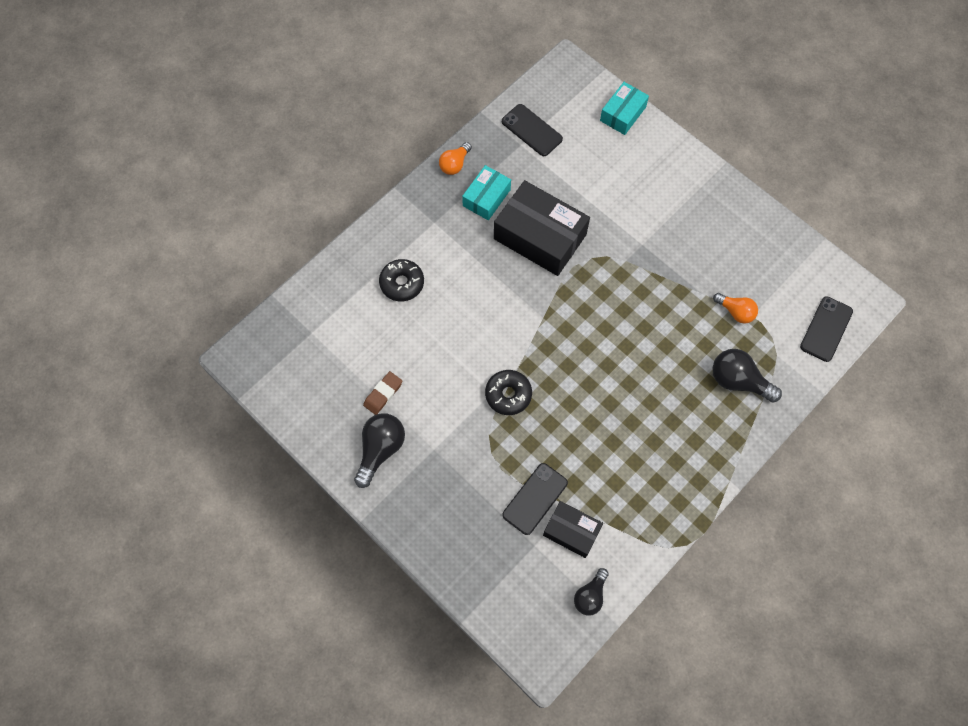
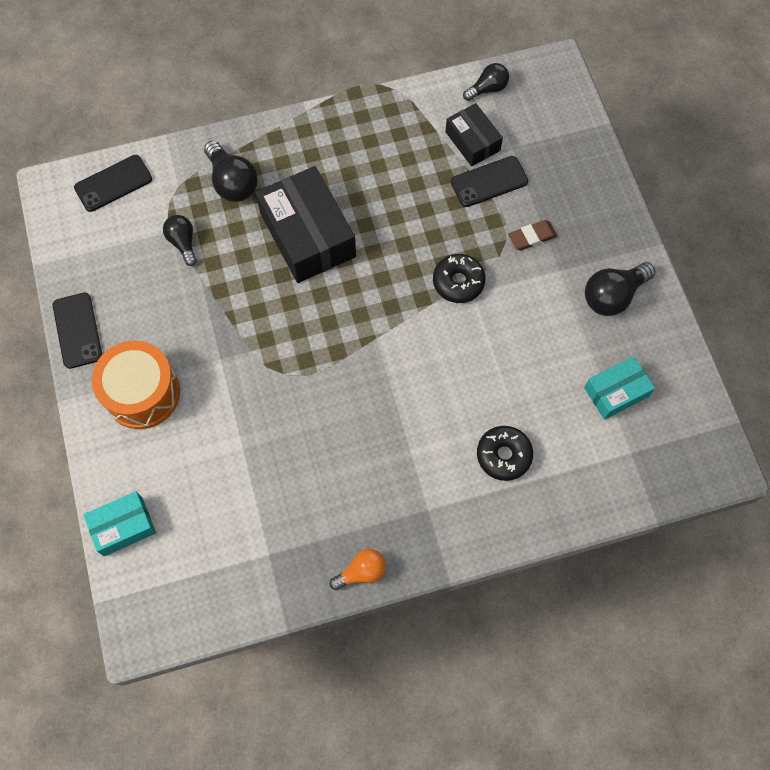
camera: 150 degrees left, 0 degrees up
brown eraser [363,371,402,415] -> brown eraser moved to [508,220,557,251]
turquoise box [462,165,511,220] -> turquoise box moved to [584,356,655,420]
black box [494,180,590,276] -> black box moved to [255,166,356,283]
black phone [502,104,563,156] -> black phone moved to [53,293,102,369]
orange light bulb [713,293,758,324] -> black light bulb [163,215,197,266]
none -> orange drum [92,341,180,429]

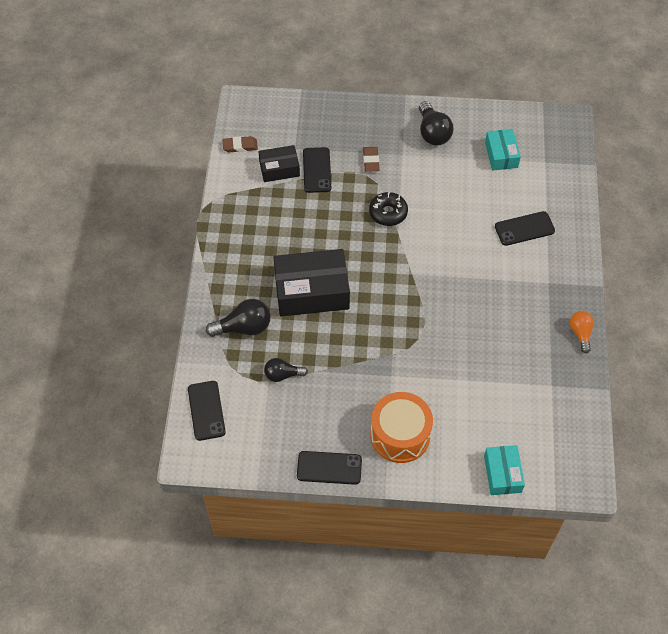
camera: 70 degrees left, 10 degrees down
black light bulb [463,63,509,101] -> brown eraser [222,136,258,152]
black donut [477,426,533,481] -> black phone [495,211,555,246]

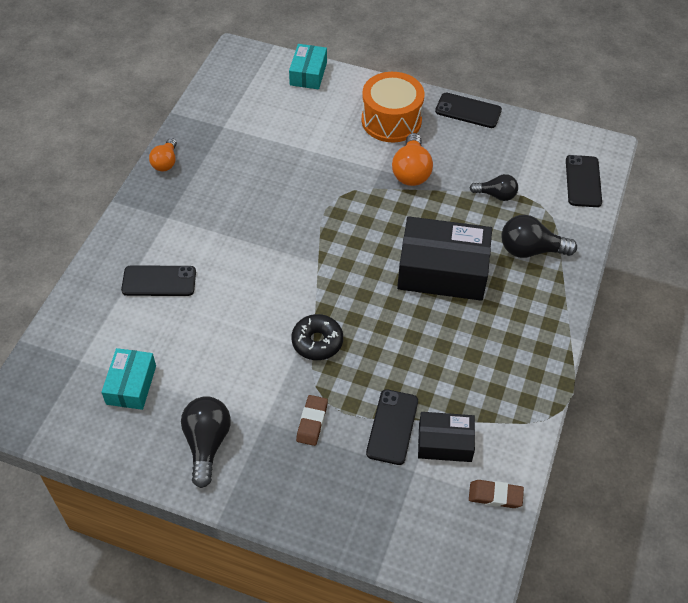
camera: 165 degrees left, 5 degrees down
none -> orange light bulb [392,133,433,186]

